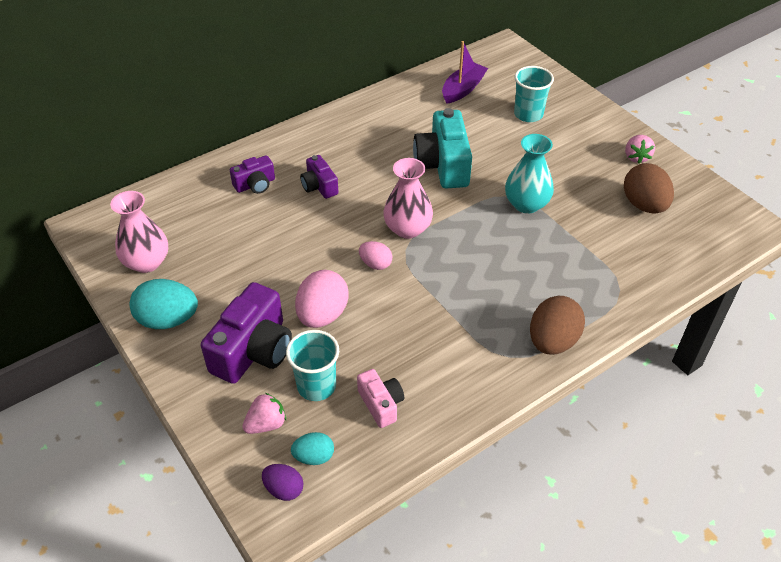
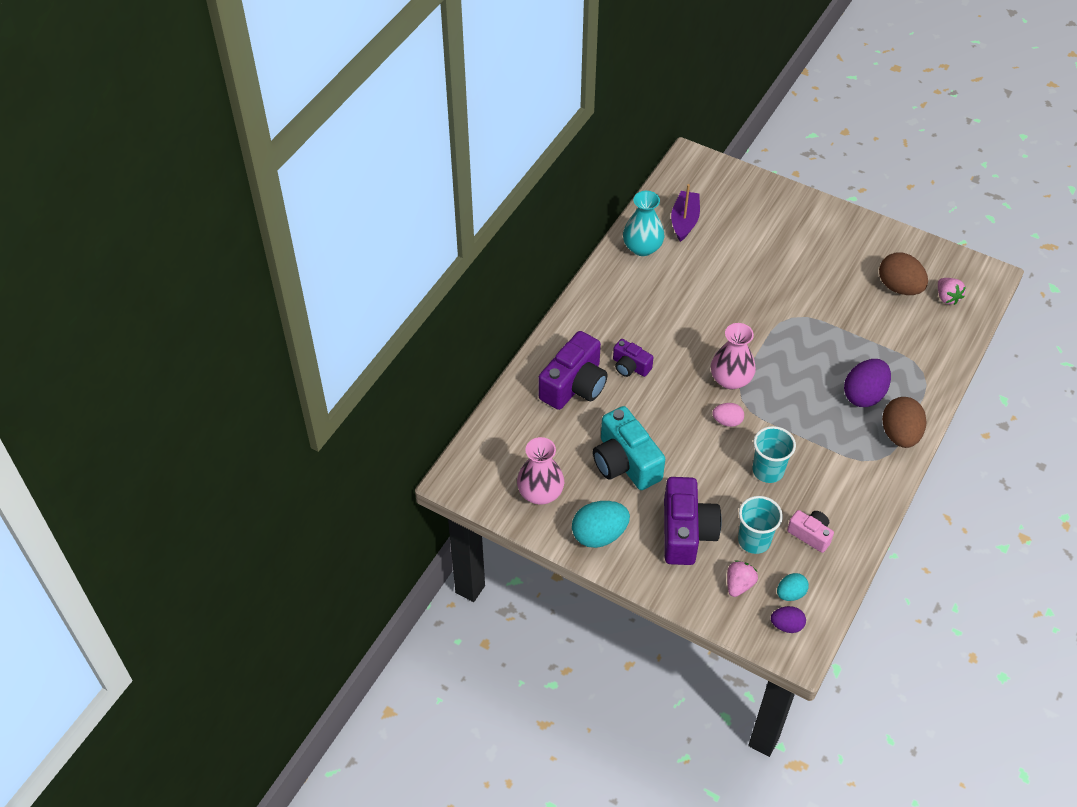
camera: 25 degrees left, 5 degrees up
purple camera [230,155,275,194] -> purple camera [539,331,608,410], size x1.83
pink egg [295,270,349,328] -> none
turquoise camera [413,108,472,189] -> turquoise camera moved to [593,406,665,490]
turquoise vase [505,134,554,214] -> turquoise vase moved to [623,191,664,256]
turquoise cup [514,66,554,122] -> turquoise cup moved to [753,426,796,483]
pink strawberry [625,135,655,164] -> pink strawberry moved to [938,278,966,305]
none -> purple egg [844,359,891,407]

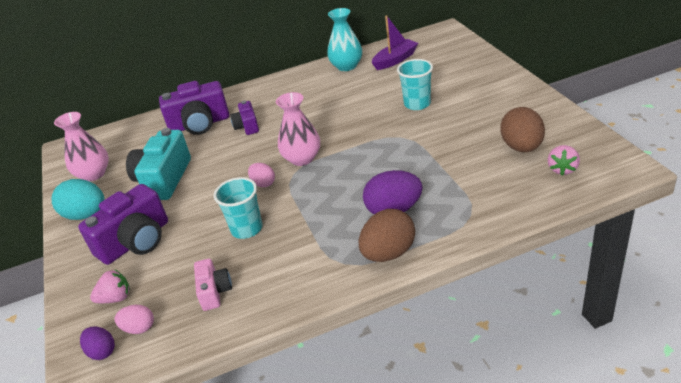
camera: 45 degrees right, 15 degrees down
turquoise cup [738,496,783,554] -> turquoise cup moved to [397,59,433,110]
turquoise egg [777,573,809,601] -> pink egg [114,305,154,334]

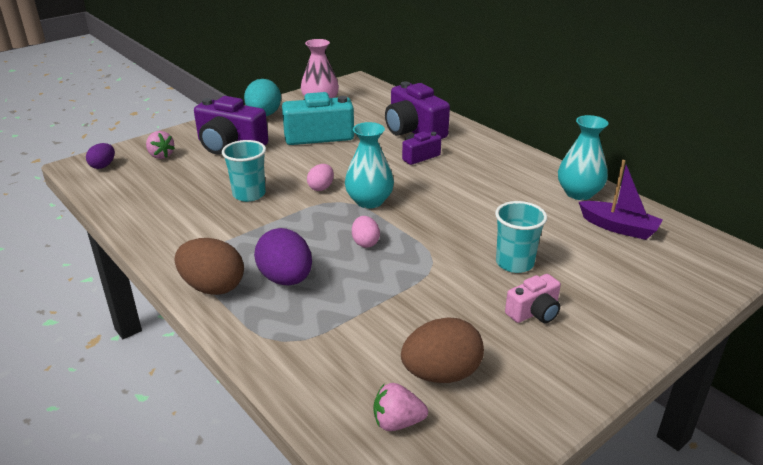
camera: 65 degrees right, 5 degrees down
pink egg [114,305,154,334] -> pink egg moved to [352,216,380,248]
pink camera [194,258,232,311] -> pink camera moved to [505,274,561,323]
pink vase [276,92,320,166] -> turquoise vase [345,122,394,209]

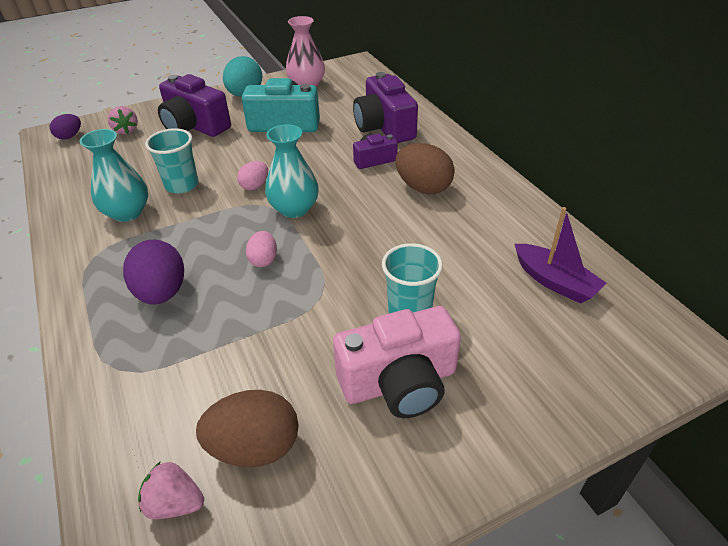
camera: 15 degrees right, 10 degrees up
brown egg [174,238,244,295] -> brown egg moved to [395,143,455,194]
pink camera [505,274,561,323] -> pink camera [333,306,461,418], size x1.83
turquoise vase [558,115,609,200] -> turquoise vase moved to [80,129,148,222]

